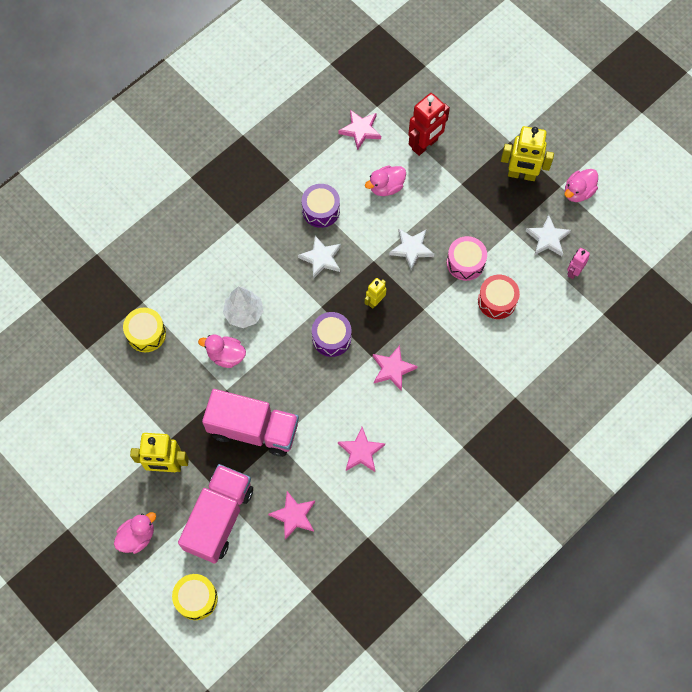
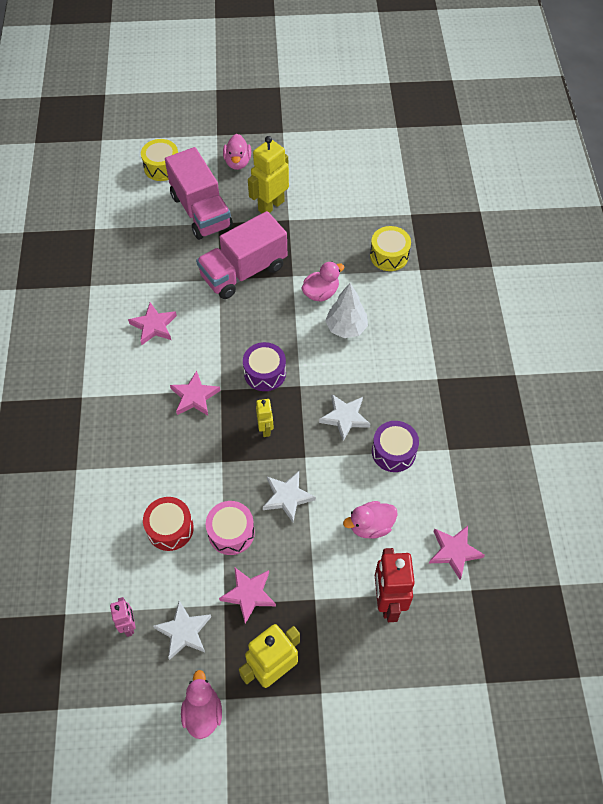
camera: 130 degrees right, 10 degrees down
pink star [268,491,315,540] -> pink star moved to [219,567,276,624]
pink duck [365,165,406,196] -> pink duck turned 120 degrees counterclockwise [343,501,398,539]

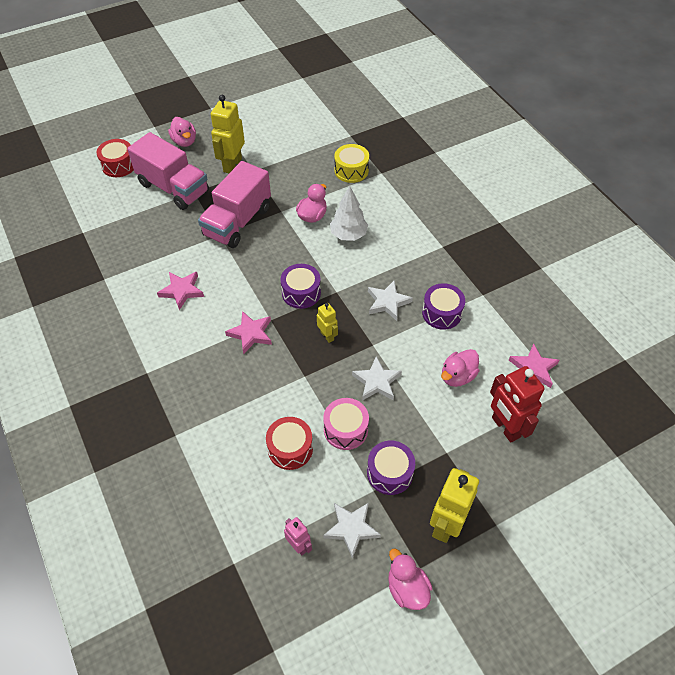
camera: 25 degrees left, 5 degrees down
yellow drum [141,139,178,181] -> red drum [96,139,134,177]
pink star [219,567,276,624] -> purple drum [367,441,415,495]

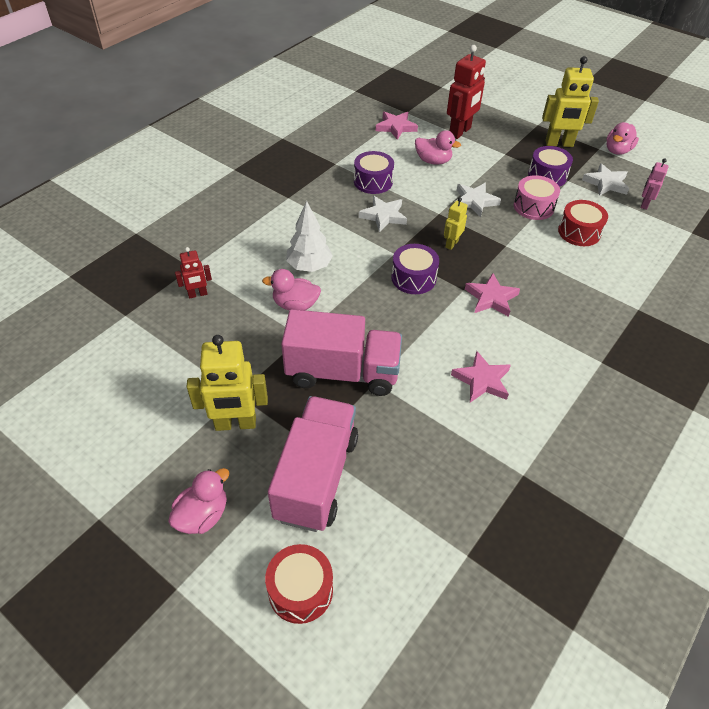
camera: 115 degrees left, 5 degrees down
yellow drum [335,144,369,183] -> red robot [175,247,212,299]

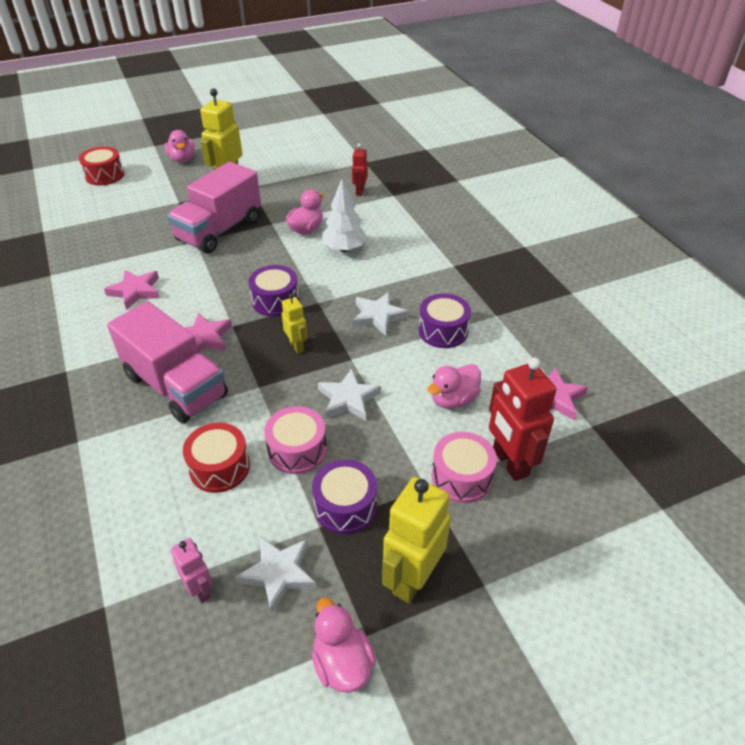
camera: 120 degrees right, 5 degrees down
pink truck [268,396,358,532] -> pink truck moved to [107,301,228,423]
none -> pink drum [431,432,497,503]

